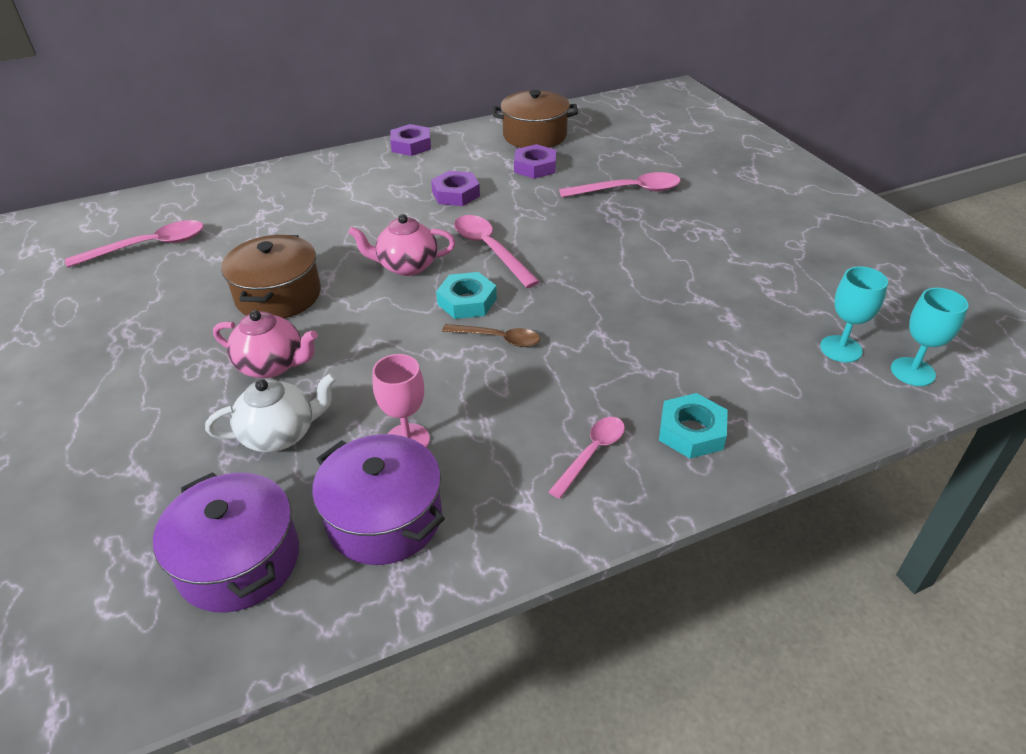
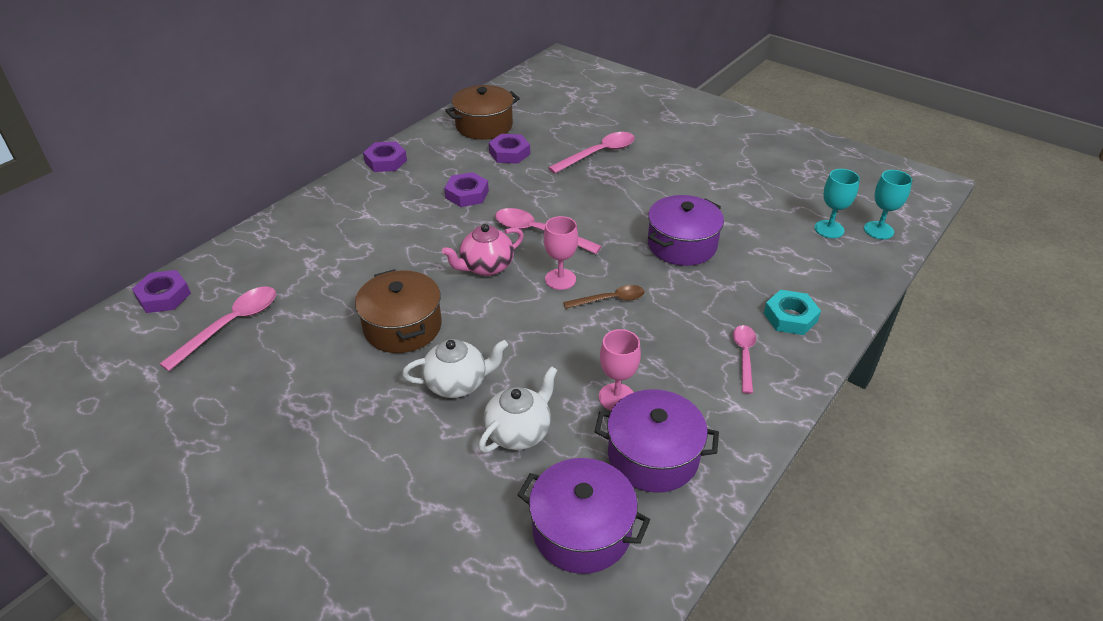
camera: 30 degrees left, 0 degrees up
pink teapot [213,310,318,378] -> white teapot [402,339,508,398]
turquoise nut [436,272,497,319] -> pink goblet [544,216,578,290]
none -> purple nut [132,270,191,313]
none -> purple pot [648,195,724,266]

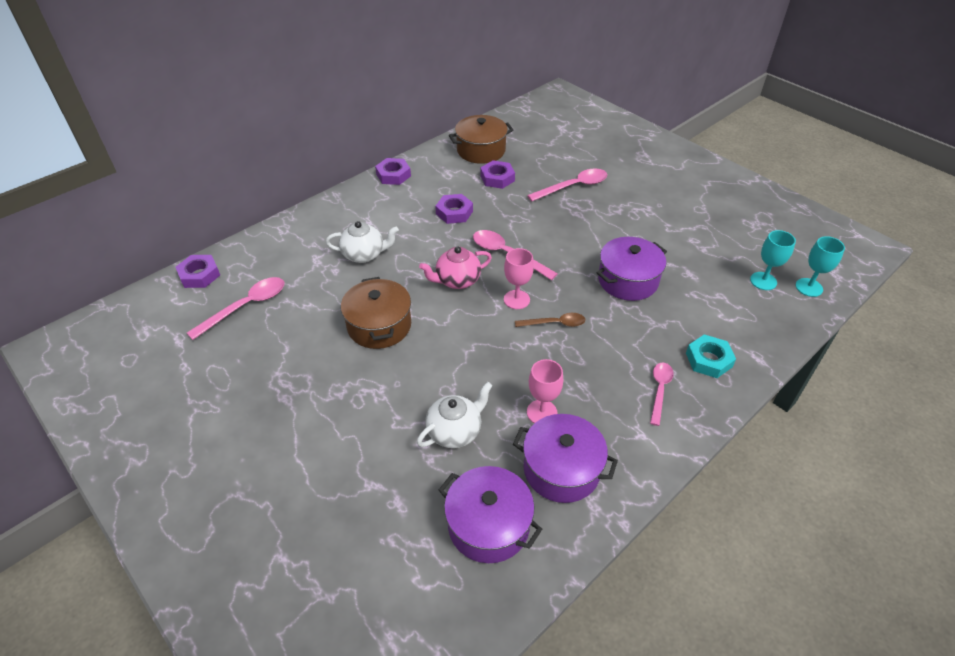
camera: 10 degrees right, 5 degrees up
white teapot [402,339,508,398] -> white teapot moved to [326,221,399,263]

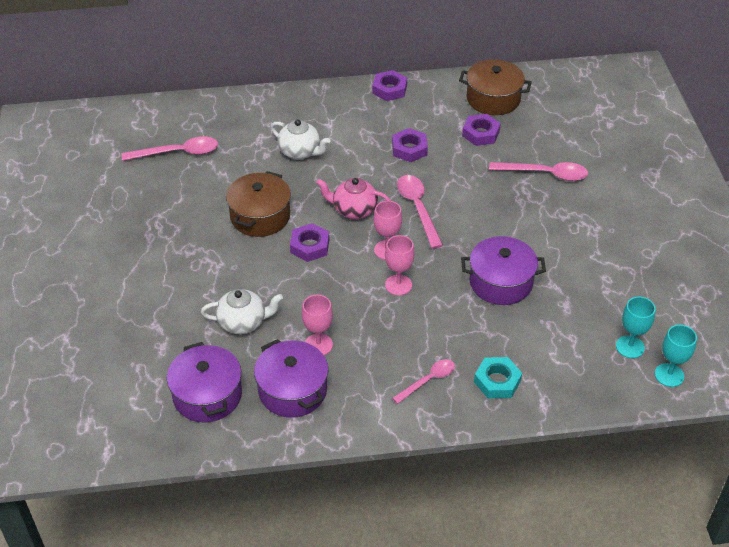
camera: 35 degrees right, 0 degrees up
purple nut [176,255,220,288] -> purple nut moved to [290,223,329,262]
brown spoon [515,313,585,327] -> pink goblet [385,235,415,296]

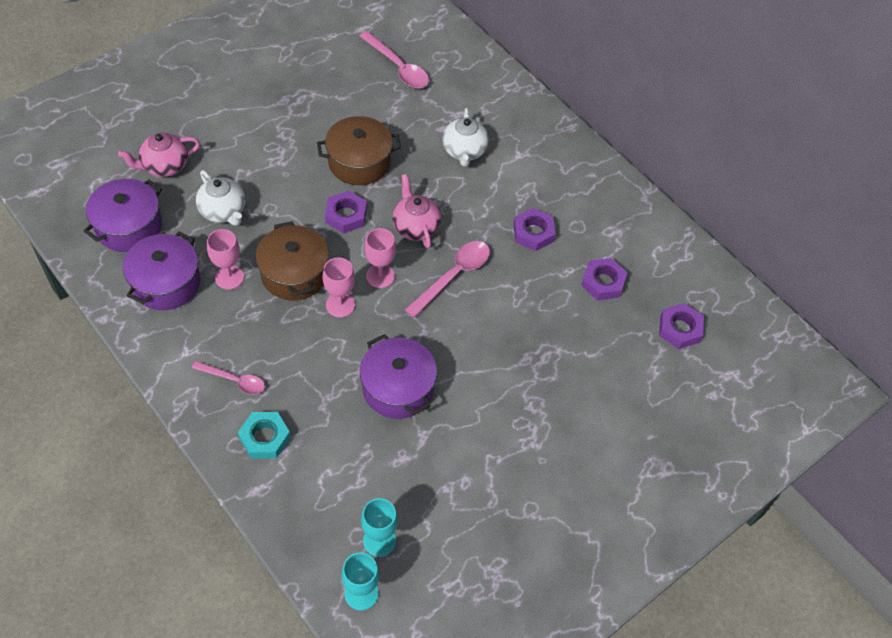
camera: 55 degrees right, 10 degrees up
purple nut [372,70,407,101] -> purple nut moved to [659,303,704,349]
brown pot [459,59,532,115] -> brown pot moved to [256,221,329,301]
pink spoon [489,162,588,181] -> none
none -> pink teapot [118,132,200,177]

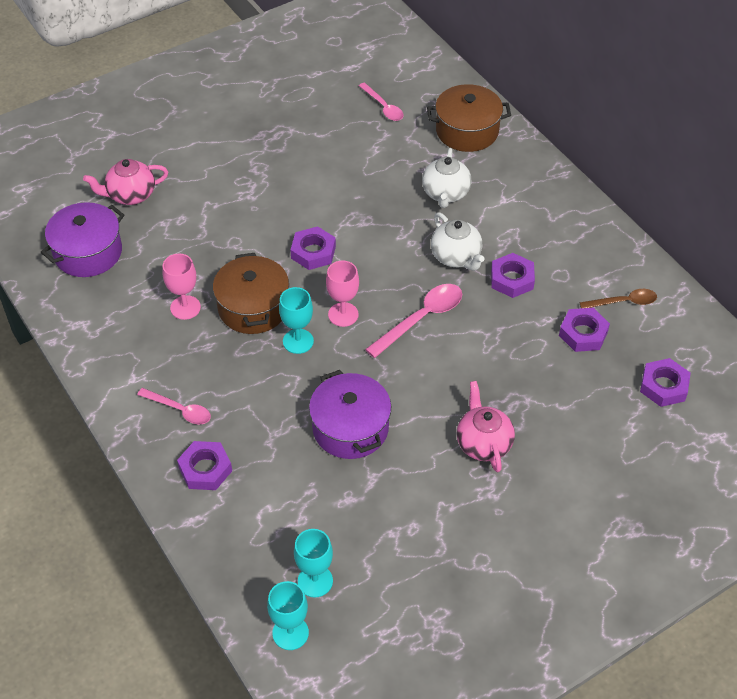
camera: 10 degrees right, 5 degrees down
purple pot [123,232,200,310] -> none
white teapot [196,170,246,226] -> white teapot moved to [431,212,484,271]
turquoise nut [238,412,291,459] -> purple nut [177,441,232,490]
brown pot [317,116,401,185] -> brown pot moved to [427,84,511,152]
pink goblet [322,257,355,318] -> turquoise goblet [279,287,314,354]
pink spoon [360,31,429,88] -> pink spoon [359,83,404,121], size x0.65
pink teapot [392,174,441,248] -> pink teapot moved to [457,381,515,472]
none -> brown spoon [579,289,657,308]

